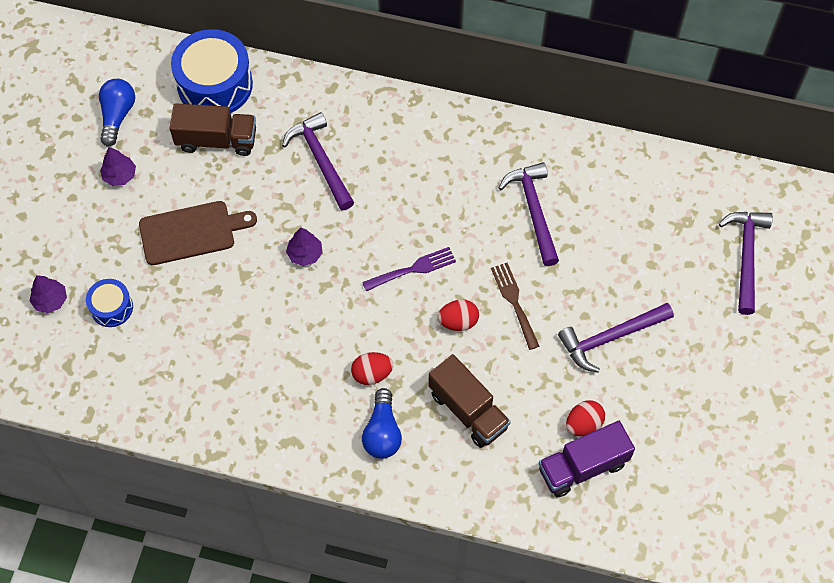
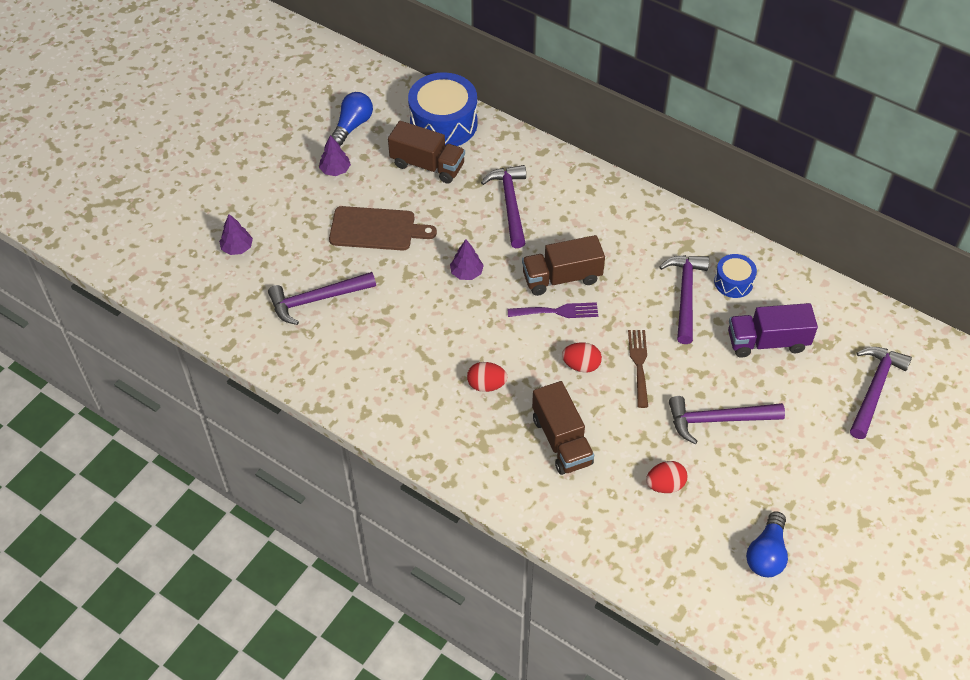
camera: 20 degrees right, 10 degrees down
blue drum [86,279,133,327] -> blue drum moved to [714,254,757,298]
blue light bulb [362,388,402,459] -> blue light bulb moved to [746,511,788,577]
purple truck [538,421,635,497] -> purple truck moved to [728,303,818,358]
none -> purple hammer [268,272,376,325]
none -> brown truck [522,235,605,296]

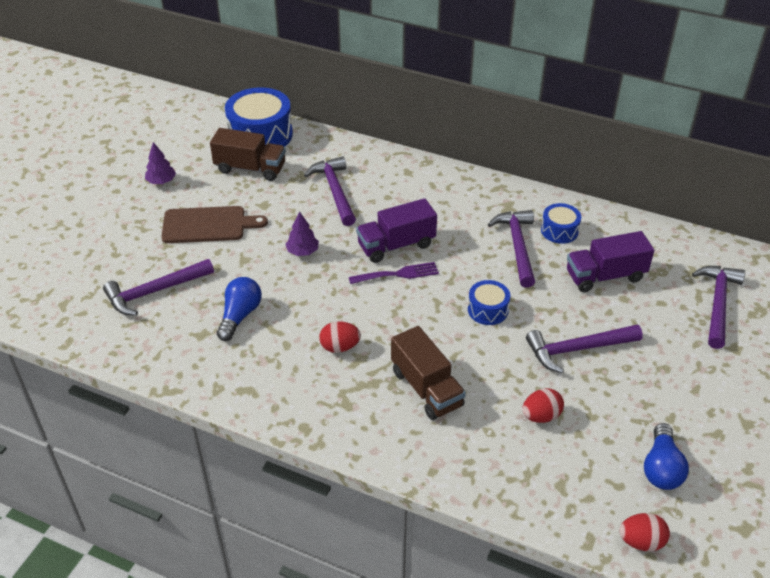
camera: 10 degrees left, 10 degrees down
purple tree [219,214,253,255] -> none
blue light bulb [331,92,373,146] -> blue light bulb moved to [217,277,262,341]
brown truck [522,235,605,296] -> purple truck [356,198,437,263]
red egg [562,343,602,373] -> red egg moved to [619,513,670,551]
brown fork [628,330,648,408] -> blue drum [468,280,510,325]

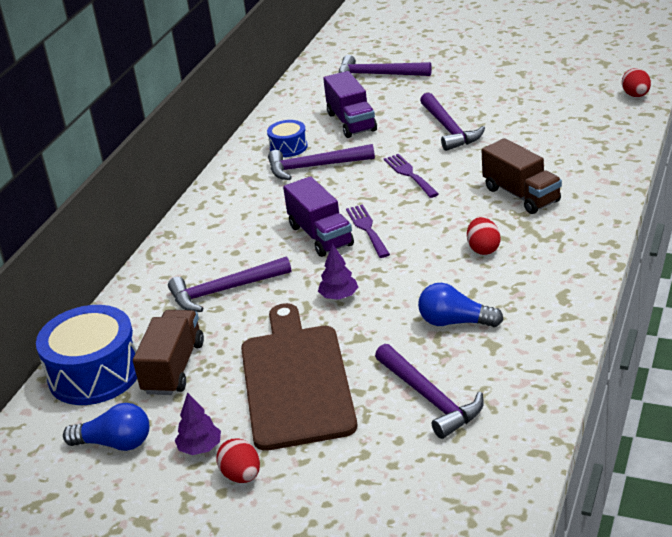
camera: 90 degrees left, 10 degrees down
brown cutting board [161,206,268,243] -> brown cutting board [241,303,357,451], size x1.52
brown truck [391,326,466,420] -> brown truck turned 90 degrees clockwise [482,138,562,214]
blue drum [468,280,510,325] -> purple fork [384,154,439,198]
red egg [522,388,564,423] -> red egg moved to [216,439,260,483]
blue light bulb [644,423,689,490] -> blue light bulb moved to [63,403,149,451]

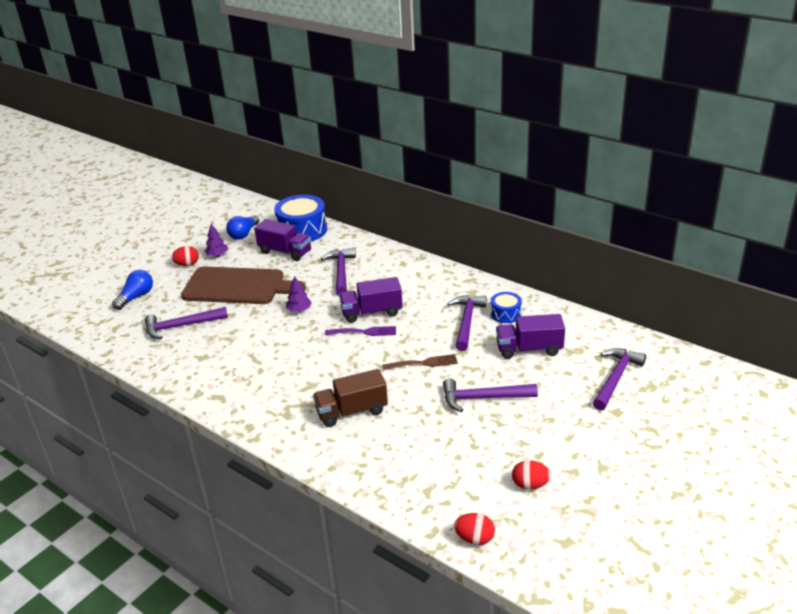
camera: 105 degrees right, 0 degrees up
brown truck [133,310,204,395] -> purple truck [254,219,311,261]
purple fork [384,154,439,198] -> brown fork [382,354,458,370]
blue light bulb [418,283,504,327] -> blue light bulb moved to [112,270,153,310]
red egg [467,217,500,255] -> red egg moved to [512,460,551,490]

